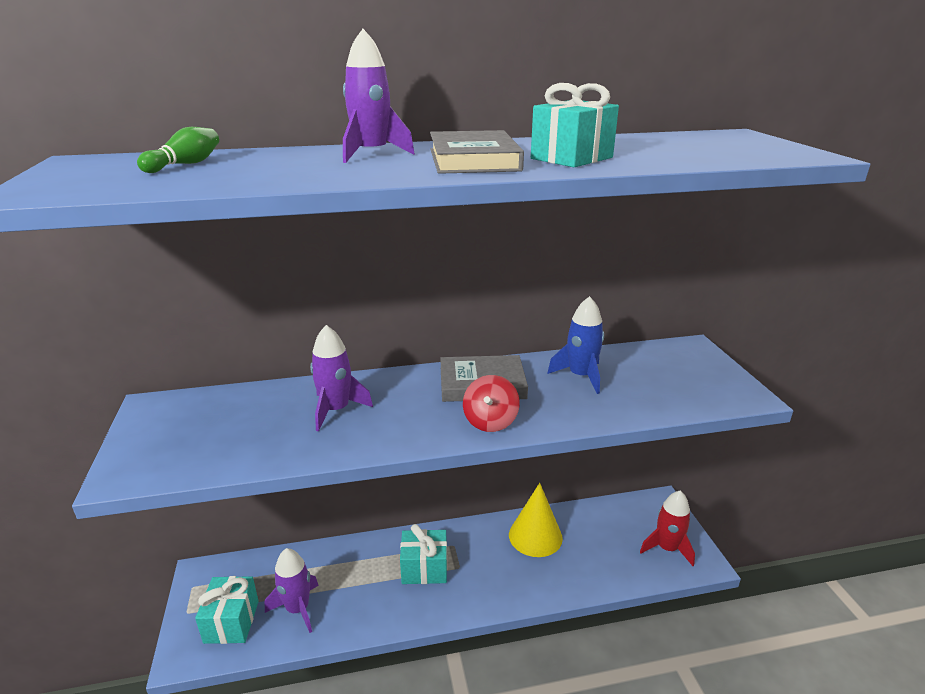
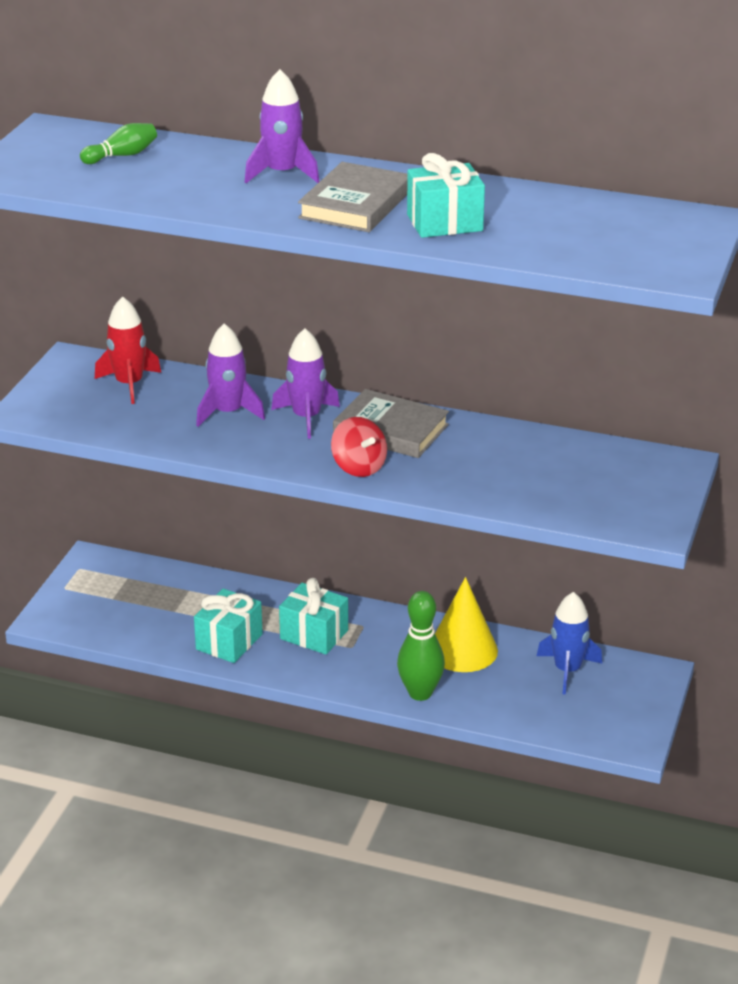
camera: 30 degrees right, 5 degrees up
turquoise gift [195,576,259,644] -> turquoise gift moved to [194,589,263,663]
purple rocket [265,548,319,633] -> purple rocket moved to [271,328,340,439]
red spinning top [463,375,520,432] -> red spinning top turned 75 degrees counterclockwise [331,417,387,477]
blue rocket [547,296,604,394] -> blue rocket moved to [537,592,602,695]
red rocket [640,491,695,566] -> red rocket moved to [95,296,161,404]
none -> green bowling pin [397,591,445,701]

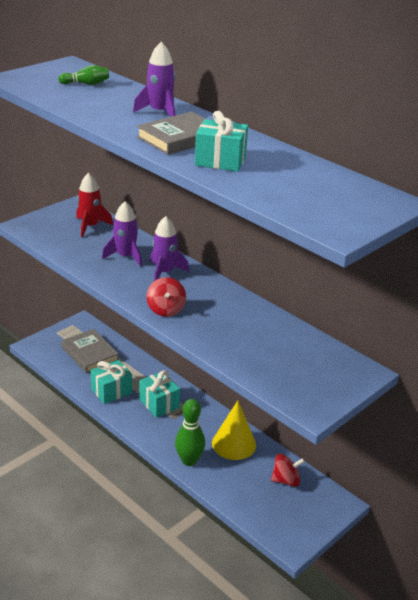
camera: 25 degrees right, 0 degrees up
grey book [333,389,449,458] -> grey book moved to [61,329,119,373]
blue rocket [537,592,602,695] -> red spinning top [271,454,305,487]

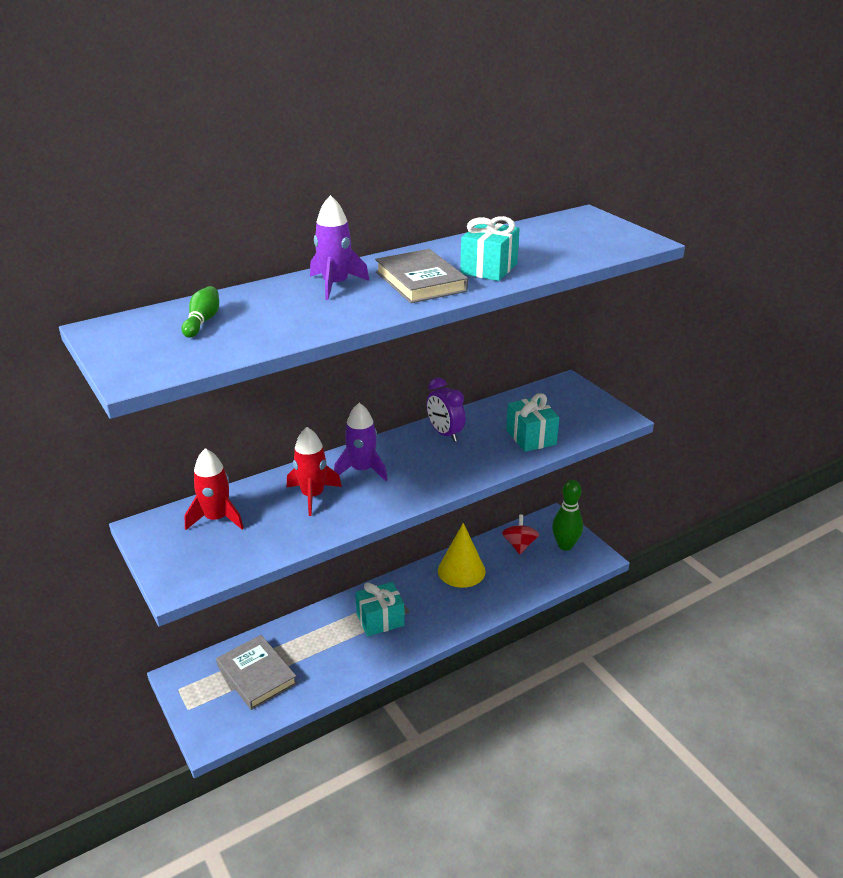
camera: 75 degrees left, 0 degrees up
grey book [61,329,119,373] -> grey book turned 75 degrees clockwise [216,635,297,710]
turquoise gift [91,360,132,404] -> turquoise gift moved to [506,393,559,452]
purple rocket [102,201,142,267] -> red rocket [287,427,342,516]
red spinning top [147,277,186,317] -> none
green bowling pin [175,399,205,466] -> green bowling pin moved to [552,480,583,551]
none -> purple clock [426,378,465,442]

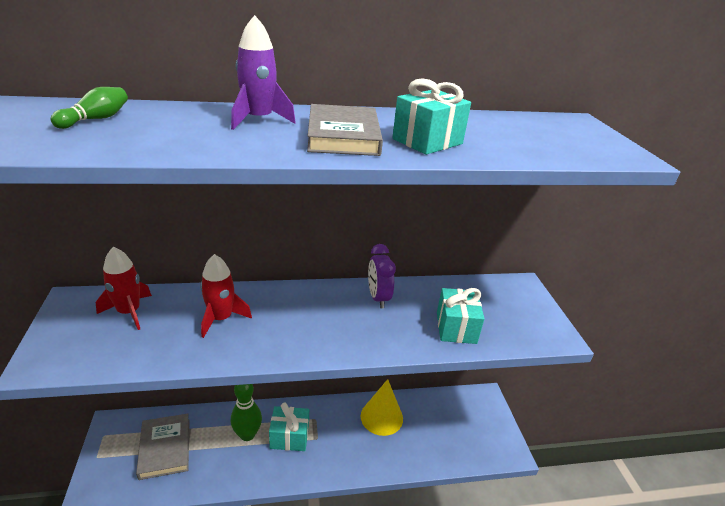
camera: 20 degrees right, 0 degrees up
purple rocket [334,403,387,481] -> none
red spinning top [502,515,539,554] -> none
green bowling pin [552,480,583,551] -> green bowling pin moved to [231,384,262,441]

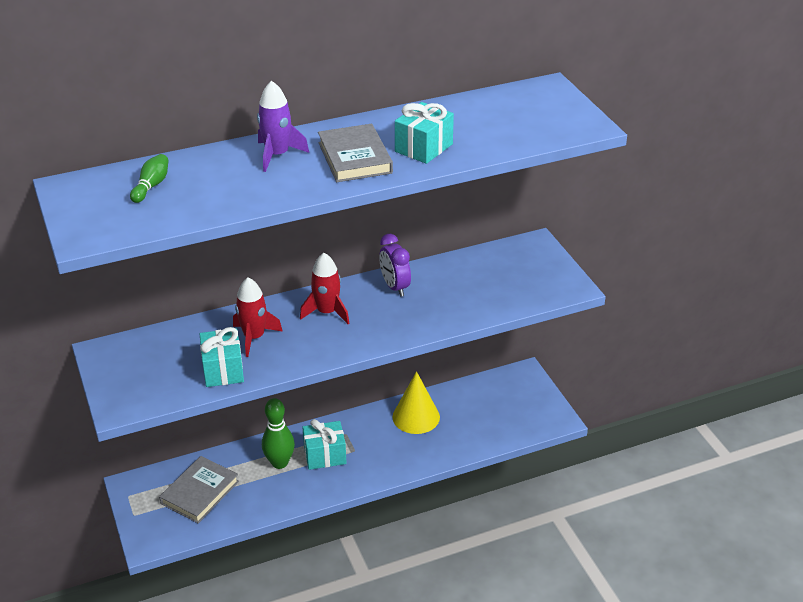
camera: 10 degrees left, 5 degrees up
red rocket [96,247,152,330] -> red rocket moved to [300,253,349,324]
grey book [136,414,190,480] -> grey book turned 60 degrees clockwise [159,456,239,523]
turquoise gift [437,288,484,344] -> turquoise gift moved to [200,327,244,387]

